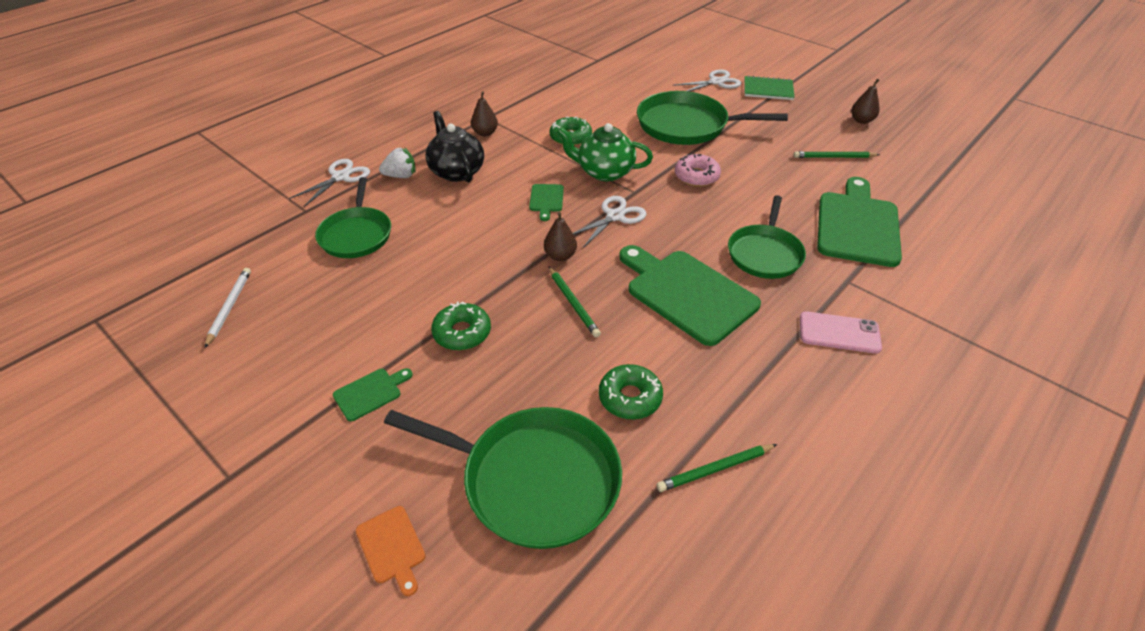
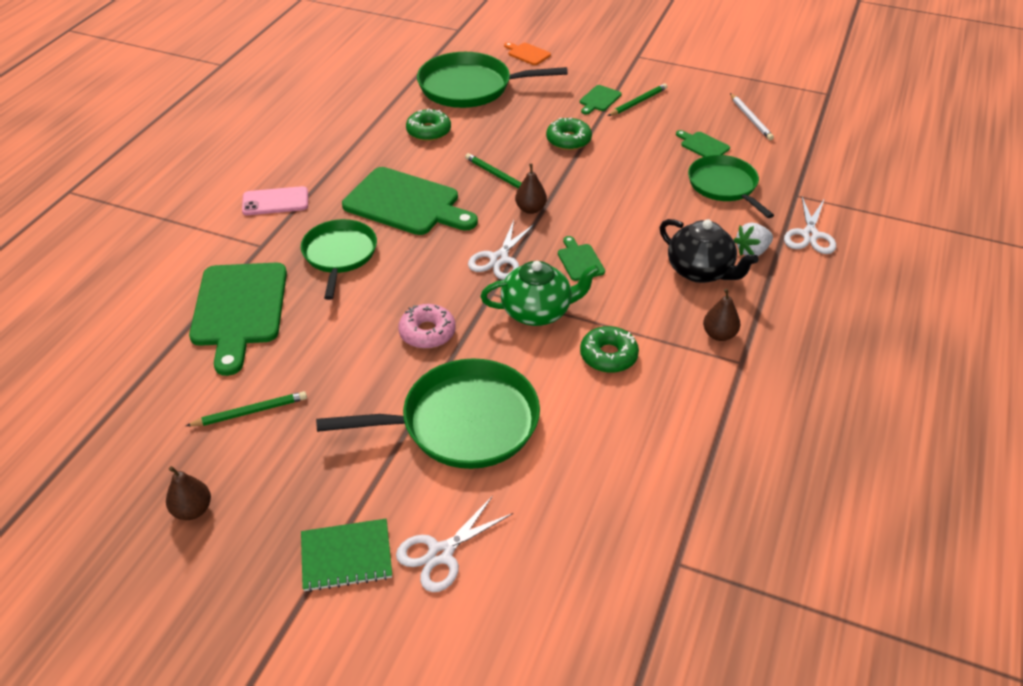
camera: 160 degrees right, 0 degrees up
green pencil [657,444,778,492] -> green pencil moved to [608,83,667,116]
none -> green cutting board [676,130,730,157]

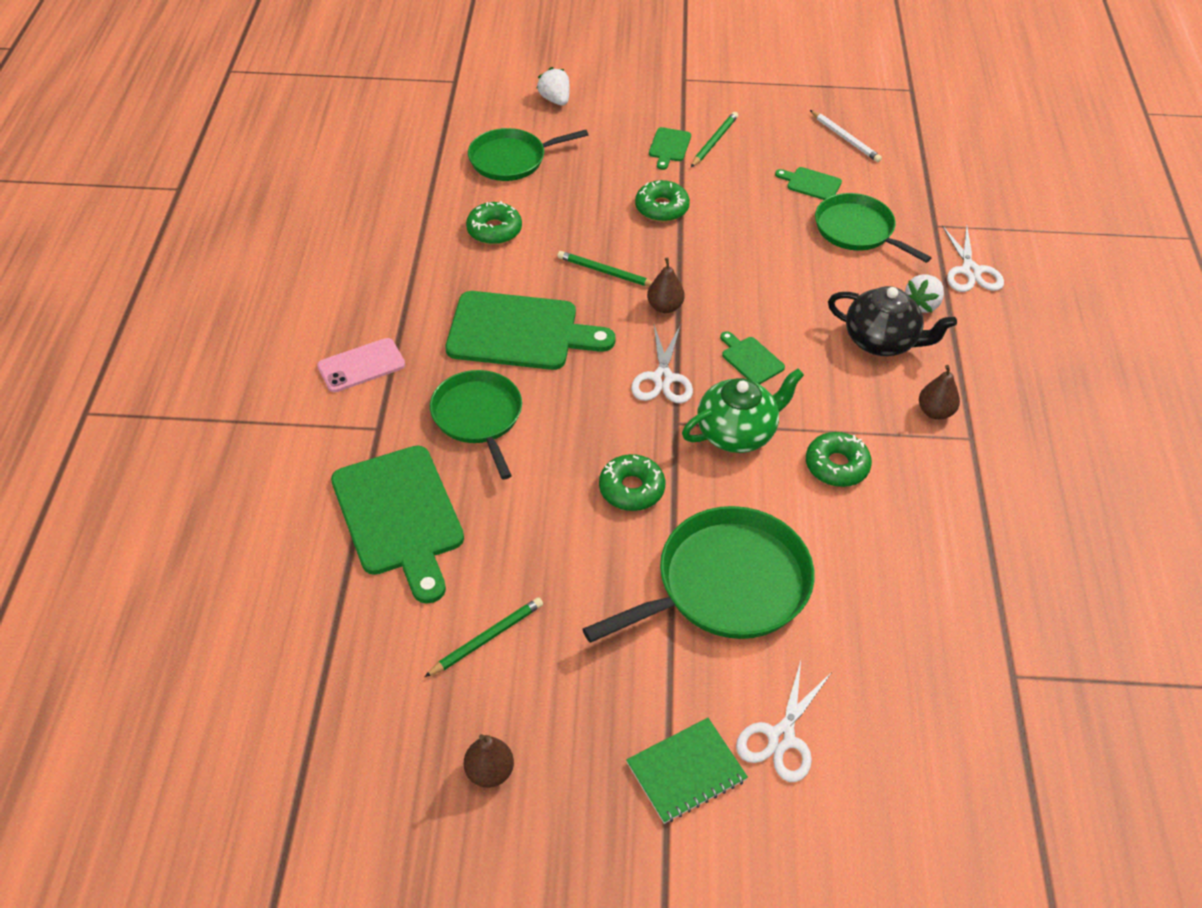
camera: 20 degrees left, 5 degrees up
pink donut [398,304,456,349] -> green donut [599,454,665,511]
green pan [417,52,568,108] -> green pan [468,128,588,181], size x0.67
orange cutting board [504,42,551,65] -> white strawberry [536,67,570,105]

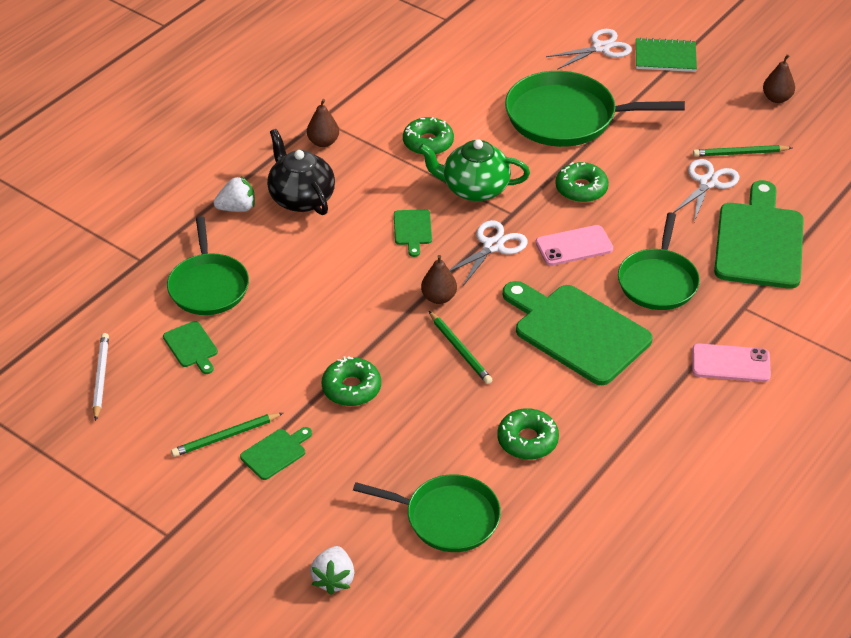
camera: 145 degrees left, 5 degrees down
white scissors [942,225,1004,292] -> white scissors moved to [673,159,740,222]
none -> pink phone [536,225,613,266]

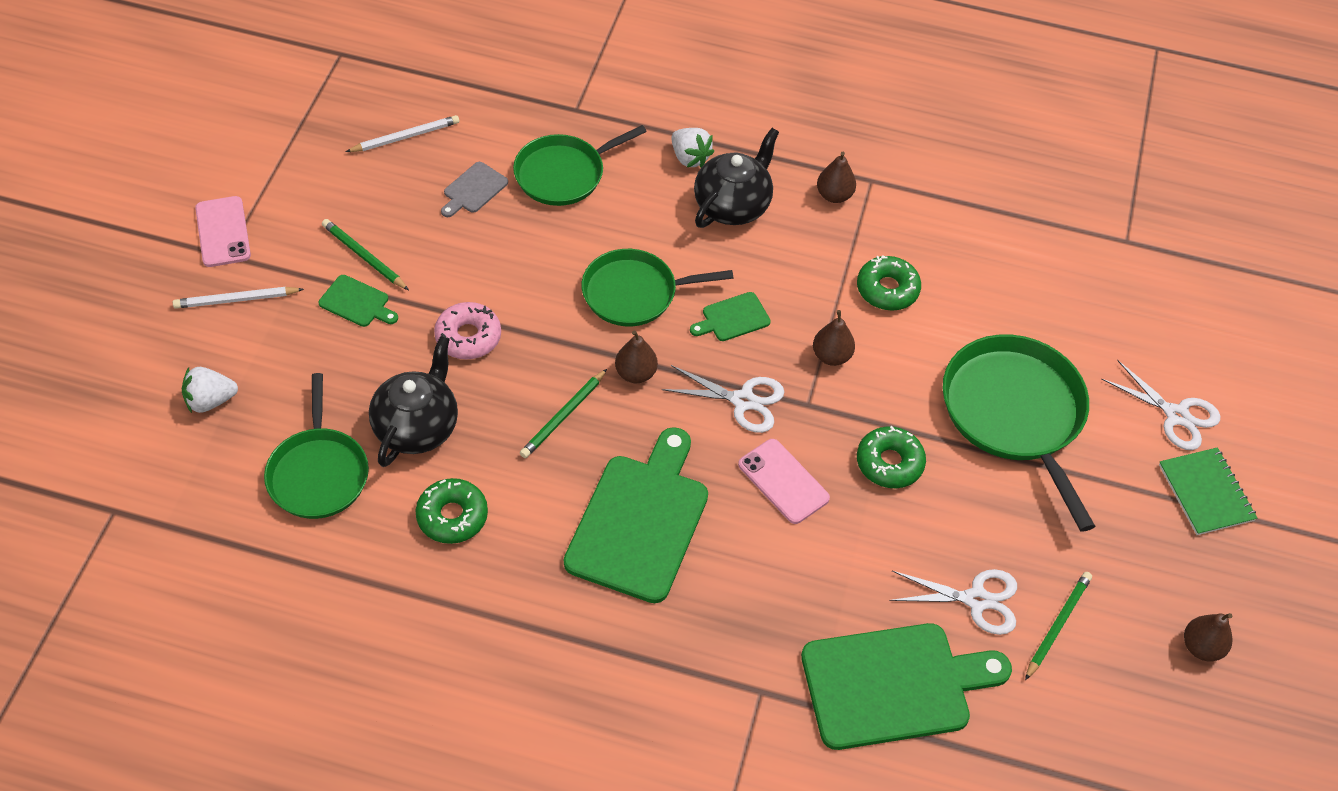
camera: 65 degrees right, 10 degrees up
green cutting board [163,321,218,374] -> grey cutting board [441,162,508,217]
green donut [322,356,381,406] -> pink donut [434,302,501,359]
green teapot [418,139,530,202] -> brown pear [813,310,855,366]
green pan [618,212,700,310] -> green pan moved to [581,249,733,326]
pink phone [692,343,771,382] -> pink phone moved to [195,196,251,267]
green pencil [693,145,792,157] -> green pencil turned 60 degrees clockwise [1025,572,1092,680]
none -> white pencil [173,287,304,309]
none -> black teapot [369,336,458,467]

